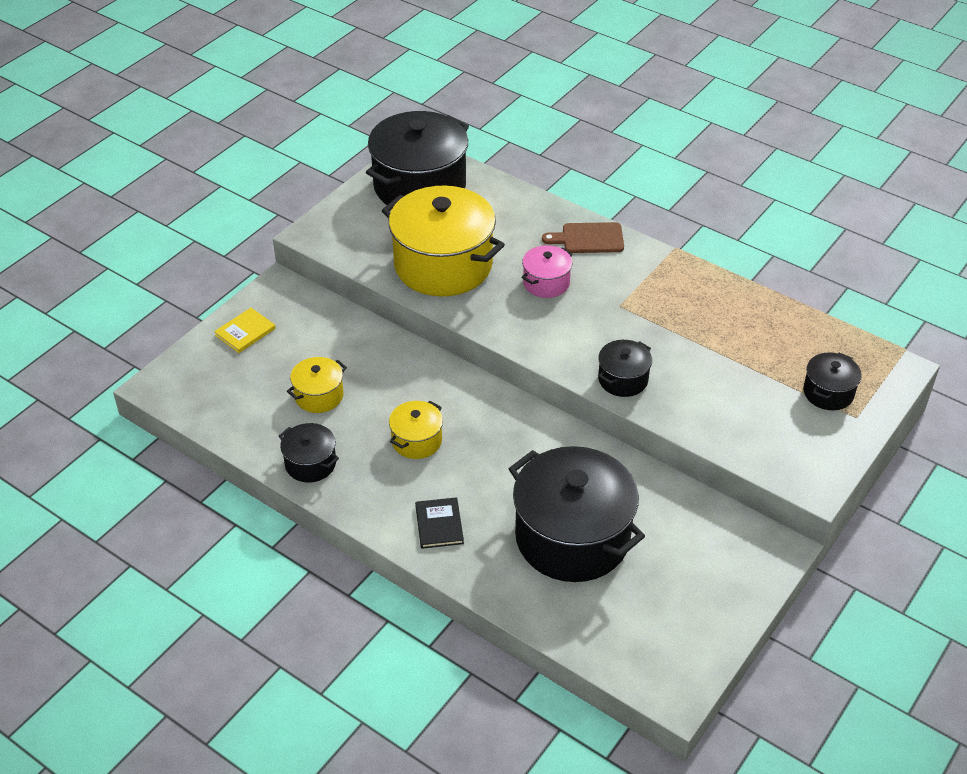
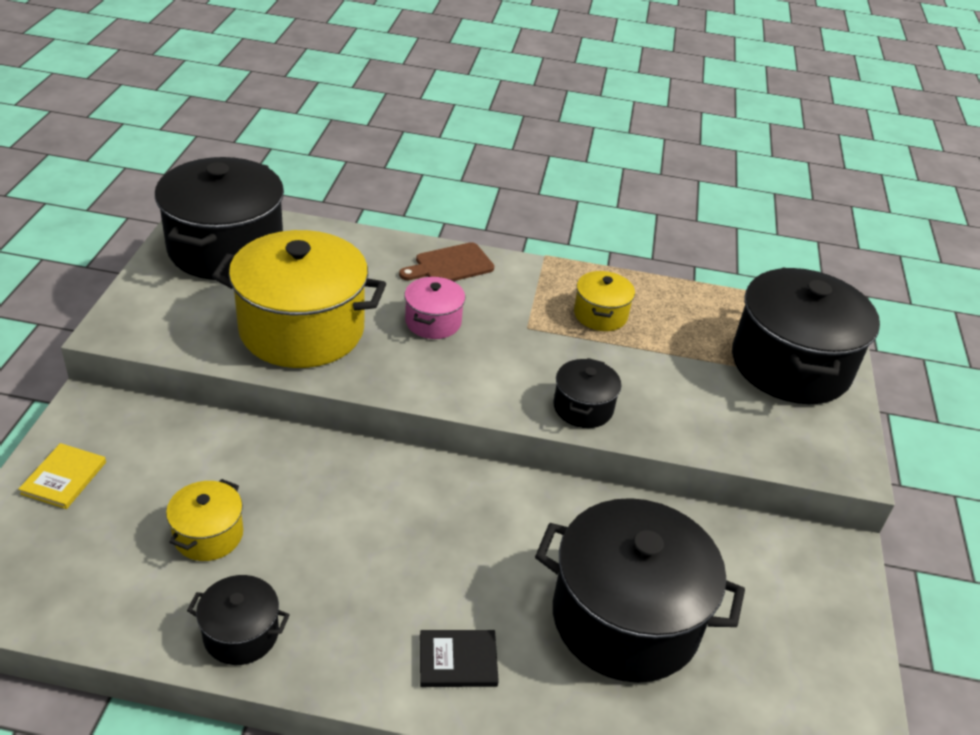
camera: 30 degrees left, 5 degrees down
yellow pot [389,401,443,459] -> yellow pot moved to [574,271,635,331]
black book [415,497,464,549] -> black book turned 60 degrees counterclockwise [420,630,499,687]
black pot [803,352,862,410] -> black pot [732,267,880,404], size x2.13

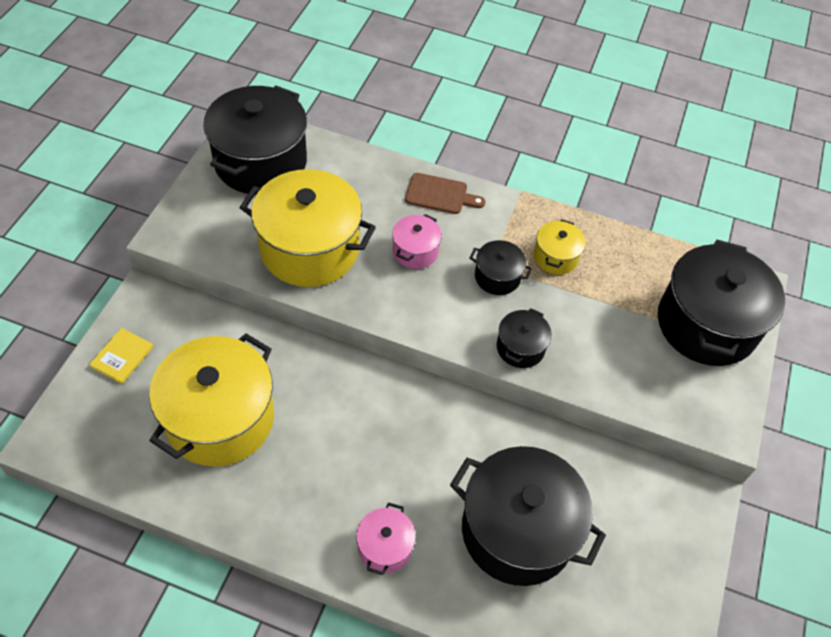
camera: 10 degrees right, 15 degrees up
yellow pot [166,479,243,561] -> yellow pot [149,333,274,466], size x2.13
black pot [187,575,290,665] -> black pot moved to [469,240,532,295]
brown cutting board [399,242,494,281] -> brown cutting board turned 150 degrees counterclockwise [405,173,485,214]
black book [420,630,499,687] -> pink pot [356,502,416,575]

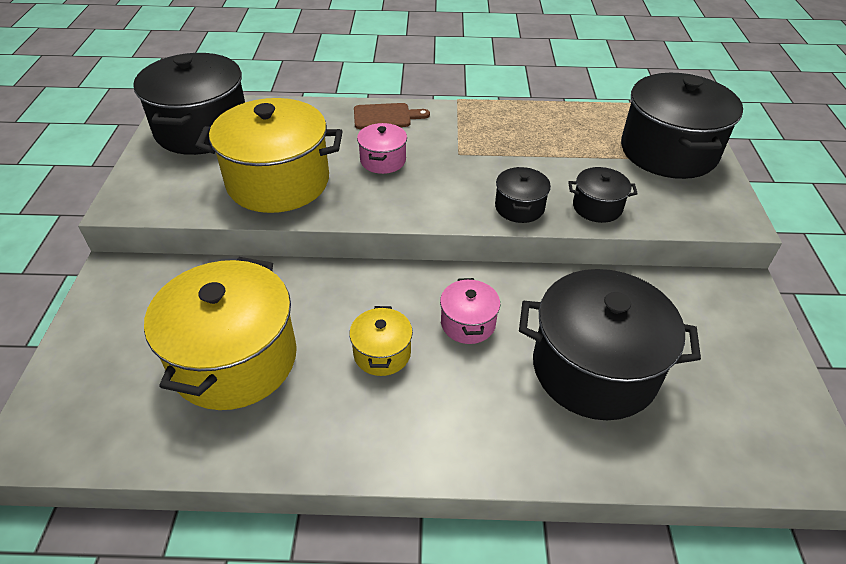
camera: 15 degrees left, 10 degrees down
yellow book [89,328,153,384] -> none
pink pot [356,502,416,575] -> pink pot moved to [440,278,500,344]
black pot [469,240,532,295] -> black pot moved to [568,167,638,223]
yellow pot [534,219,586,275] -> yellow pot moved to [349,306,413,376]

